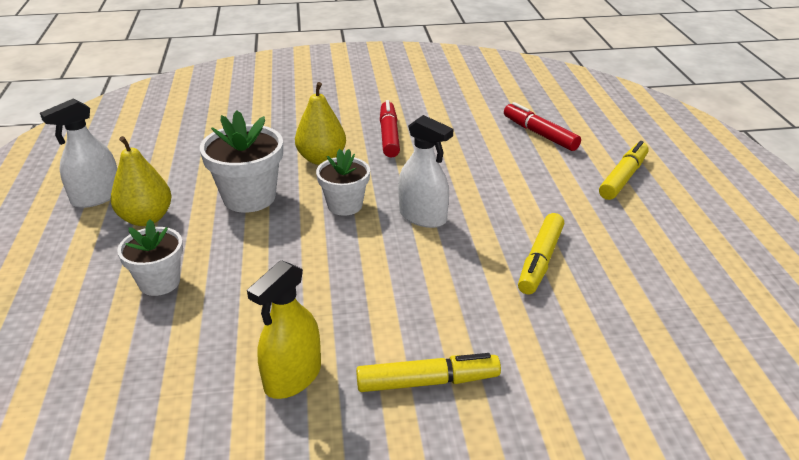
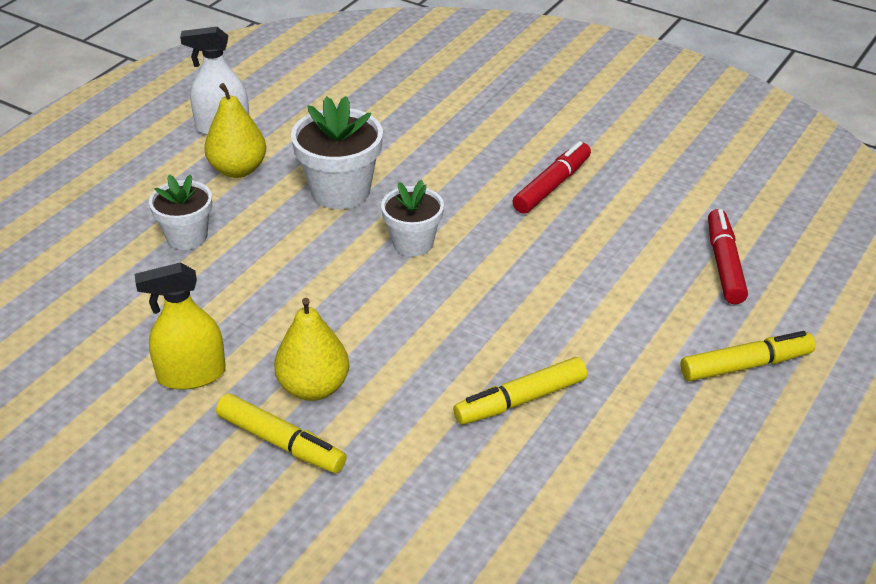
camera: 40 degrees right, 5 degrees up
yellow pear [295,82,346,165] -> yellow pear moved to [274,298,349,401]
white spray bottle [398,115,453,228] -> none

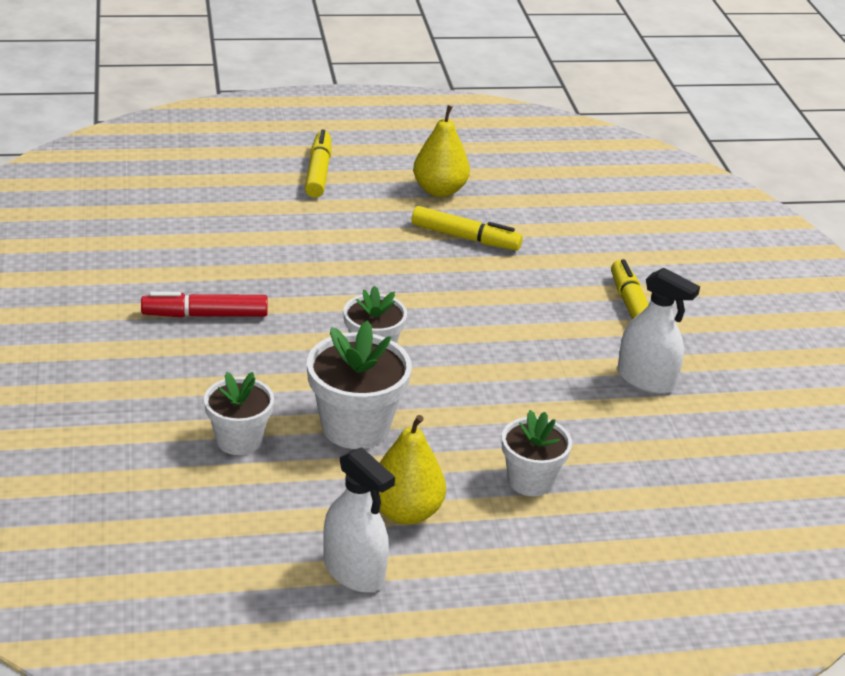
camera: 135 degrees left, 5 degrees down
yellow spray bottle [135,263,226,390] -> white spray bottle [617,268,700,394]
yellow pear [274,298,349,401] -> yellow pear moved to [413,105,470,197]
yellow marker [680,331,816,381] -> yellow marker turned 60 degrees clockwise [305,130,331,198]
red marker [708,209,748,304] -> none
none -> white flower pot [204,372,274,455]

